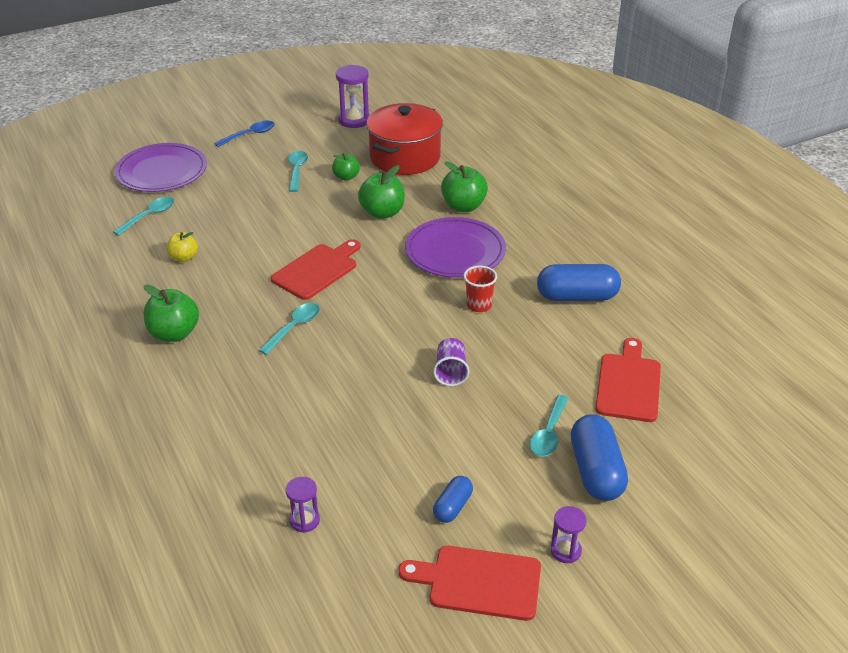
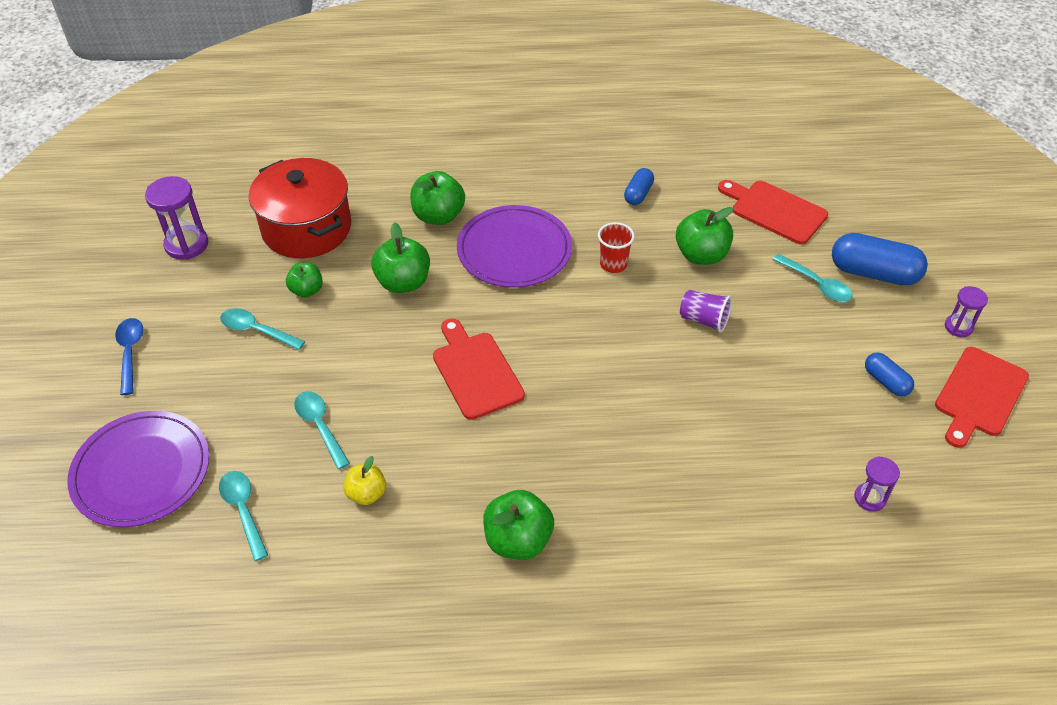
camera: 65 degrees left, 10 degrees up
turquoise spoon [259,303,320,355] -> turquoise spoon moved to [294,391,350,469]
blue capsule [537,264,621,301] -> blue capsule [624,168,654,205], size x0.55
none -> green apple [676,207,734,265]

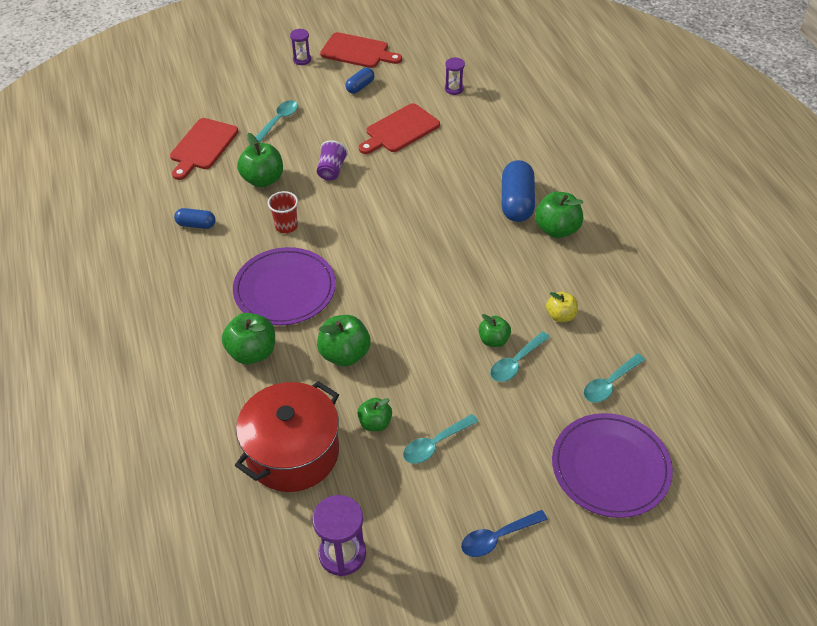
camera: 105 degrees left, 0 degrees up
turquoise spoon [220,308,305,350] -> turquoise spoon turned 45 degrees clockwise [403,414,478,463]
red cutting board [433,318,525,420] -> red cutting board moved to [359,103,440,154]
blue capsule [832,233,928,286] -> blue capsule moved to [502,160,535,222]
none -> green apple [479,314,511,347]

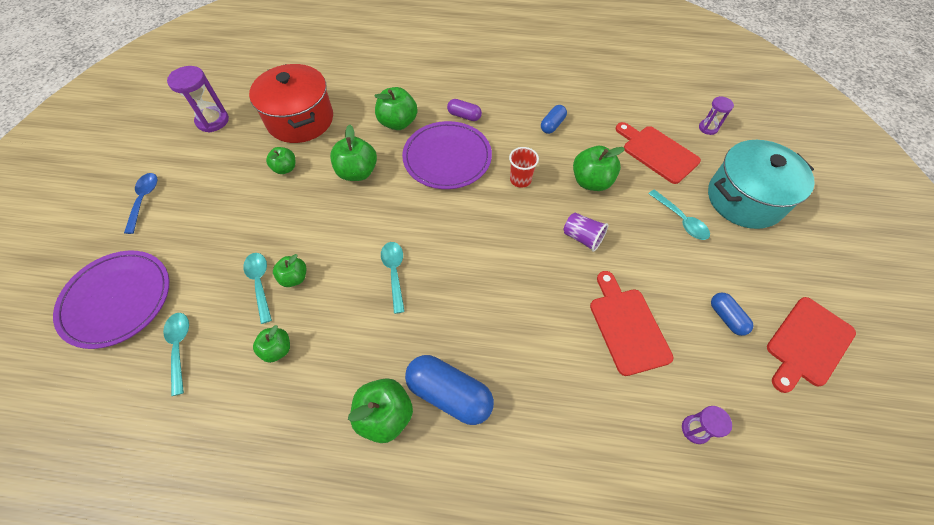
camera: 115 degrees right, 10 degrees up
purple hourglass [290,28,311,65] -> purple hourglass moved to [699,96,734,135]
turquoise spoon [403,414,478,463] -> turquoise spoon moved to [381,242,405,314]
yellow apple [546,292,578,322] -> green apple [253,325,290,363]
none -> purple capsule [447,99,482,121]
none -> turquoise pot [708,140,815,229]

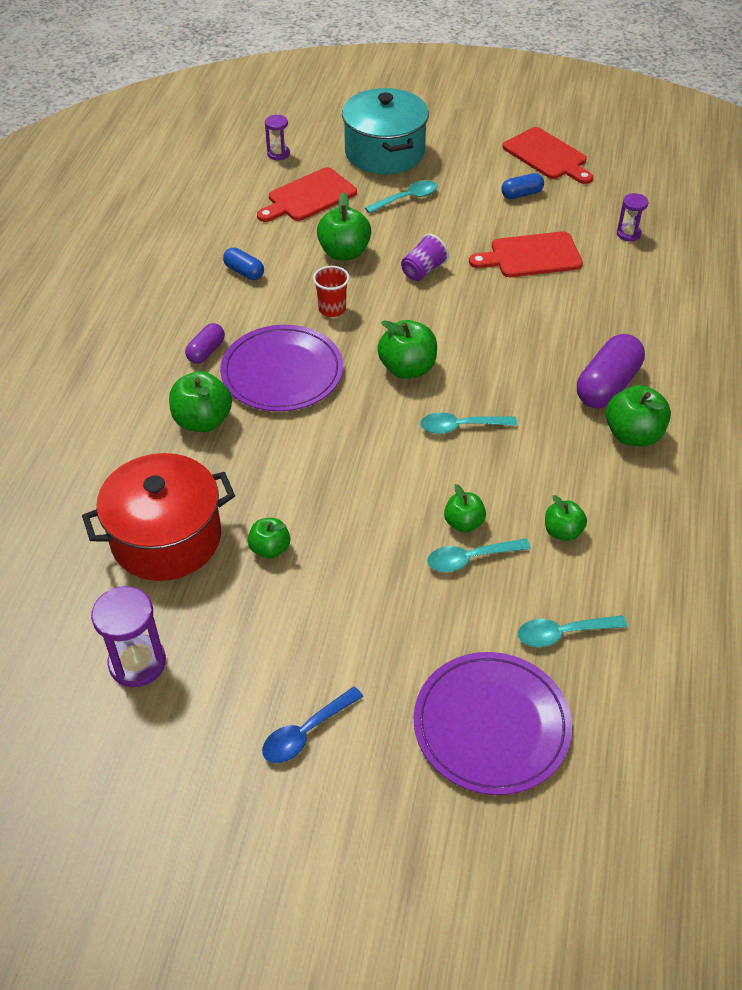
camera: 85 degrees left, 10 degrees down
blue spoon [124,173,157,234] -> blue spoon turned 45 degrees counterclockwise [262,686,363,763]
green apple [330,125,377,181] -> green apple moved to [377,320,437,379]
blue capsule [405,355,494,425] -> purple capsule [577,334,645,409]

